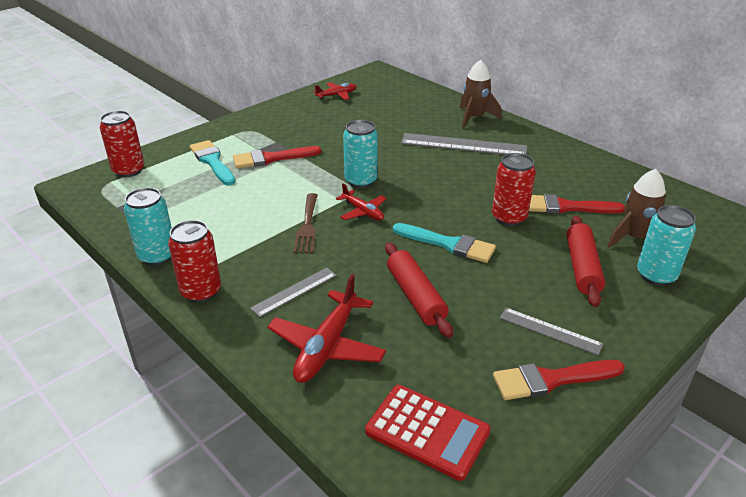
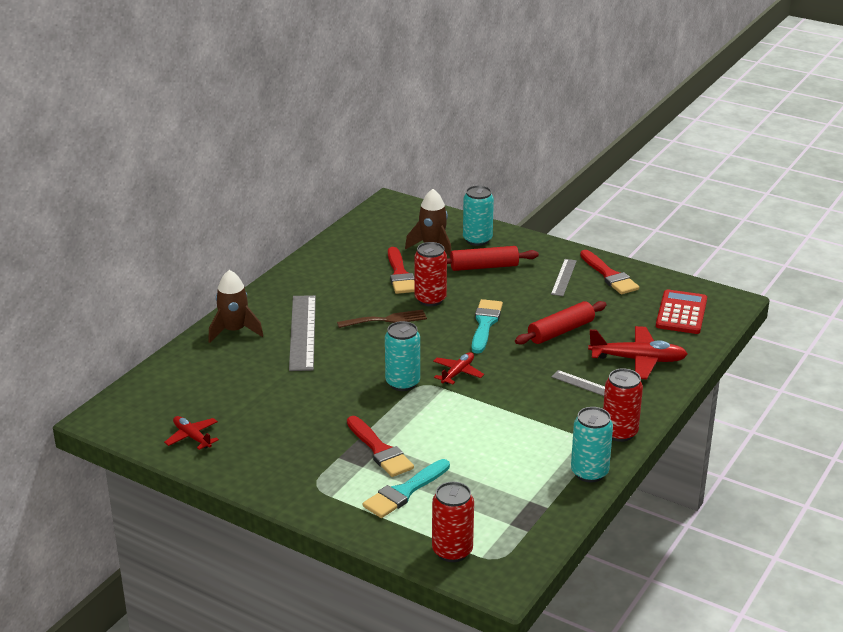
camera: 105 degrees left, 5 degrees down
brown fork [293,193,318,253] -> brown fork moved to [337,310,427,328]

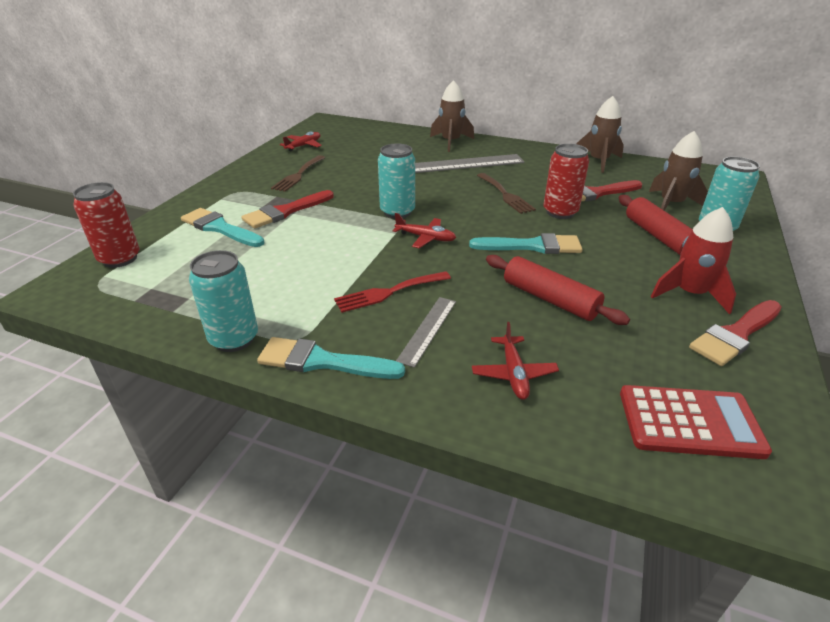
camera: 80 degrees right, 5 degrees up
grey ruler [551,259,577,296] -> red rocket [650,207,736,315]
red plane [588,326,688,379] -> red plane [472,322,559,400], size x0.59
red can [603,368,643,442] -> turquoise brush [257,337,405,379]
none -> brown fork [271,155,325,192]
none -> red fork [334,271,451,313]
none -> brown rocket [577,96,624,173]

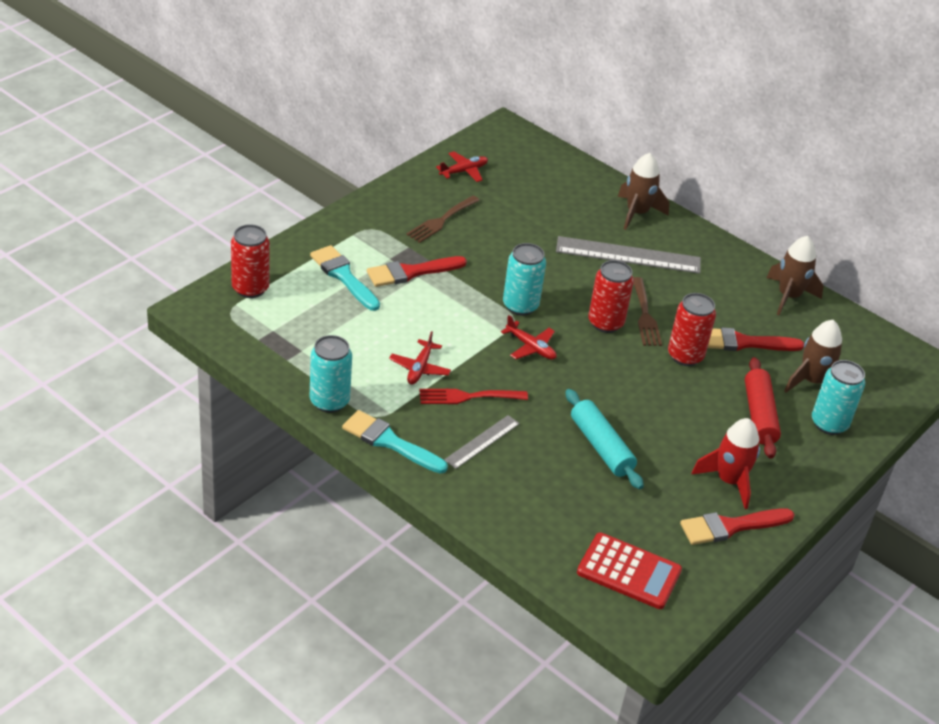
camera: 15 degrees right, 5 degrees up
turquoise brush [469,233,583,254] -> none
red plane [472,322,559,400] -> red plane moved to [389,331,451,385]
red rolling pin [486,255,630,325] -> turquoise rolling pin [566,389,644,489]
none -> red can [588,260,634,333]

